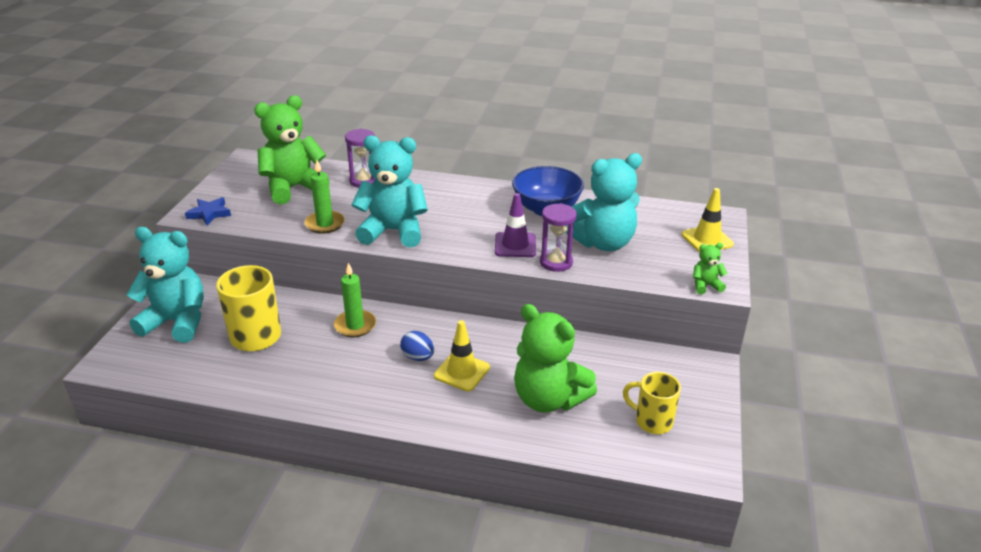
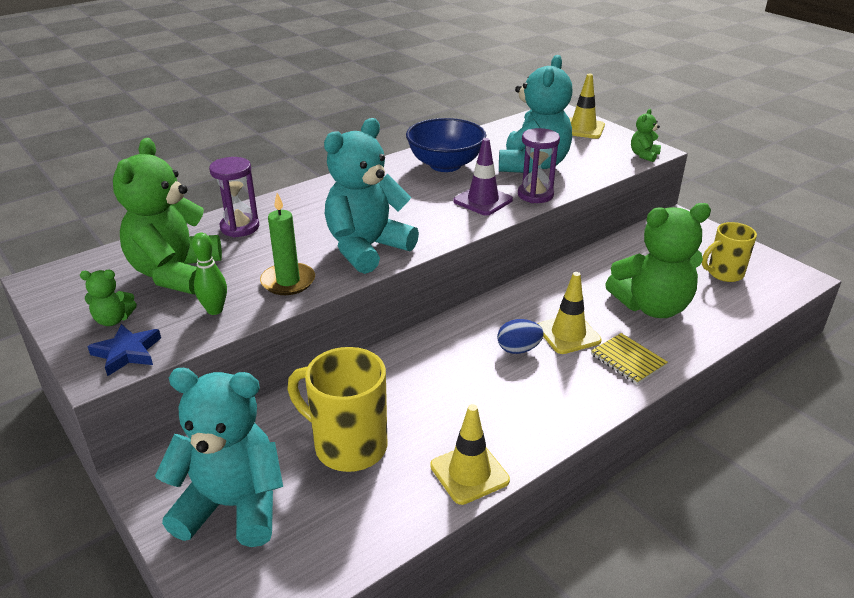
camera: 50 degrees left, 0 degrees up
turquoise teddy bear [127,227,204,343] -> turquoise teddy bear turned 45 degrees clockwise [155,368,283,547]
green candle [334,263,376,337] -> none
none -> green teddy bear [80,270,137,326]
none -> green bowling pin [192,233,227,315]
none -> yellow traffic cone [430,404,510,505]
none -> yellow notebook [591,333,668,384]

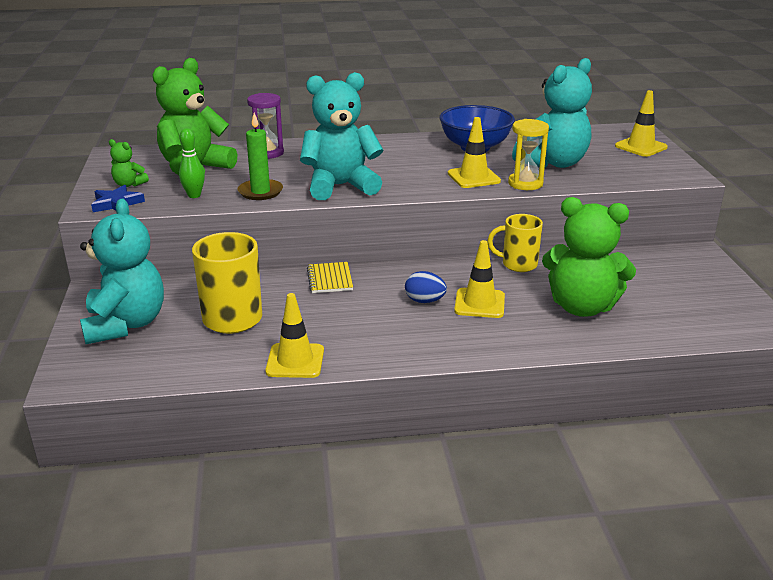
camera: 30 degrees right, 5 degrees down
turquoise teddy bear [155,368,283,547] -> turquoise teddy bear turned 45 degrees clockwise [80,199,164,344]
purple traffic cone [453,138,513,216] -> yellow traffic cone [448,117,501,188]
purple hourglass [518,128,560,203] -> yellow hourglass [508,119,549,190]
yellow notebook [591,333,668,384] -> yellow notebook moved to [307,262,353,293]
green teddy bear [631,109,661,162] -> none
yellow mug [702,222,757,282] -> yellow mug moved to [487,214,543,272]

